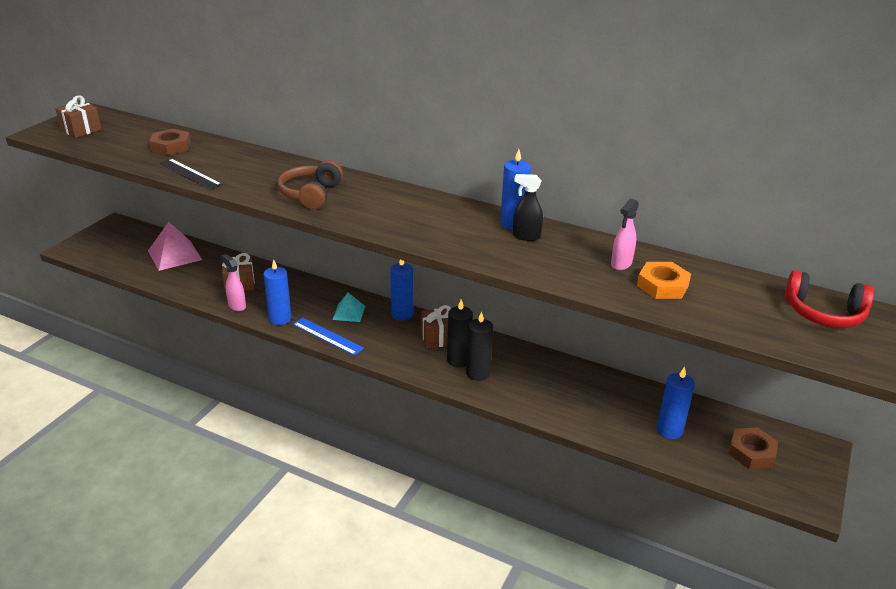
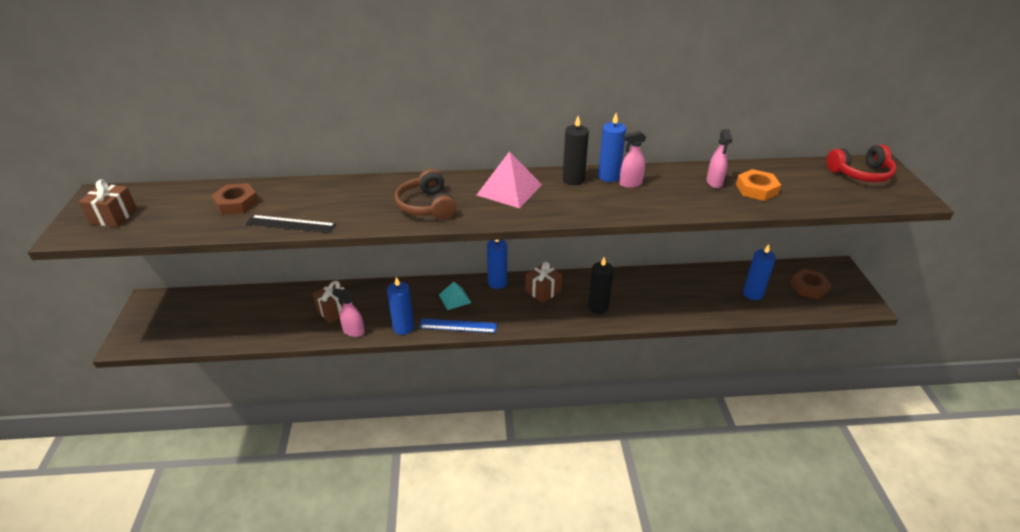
camera: 30 degrees left, 5 degrees up
pink pyramid [148,222,202,271] -> pink pyramid moved to [477,151,542,209]
black candle [447,299,473,367] -> black candle moved to [563,116,589,185]
black spray bottle [513,174,543,241] -> pink spray bottle [619,131,646,188]

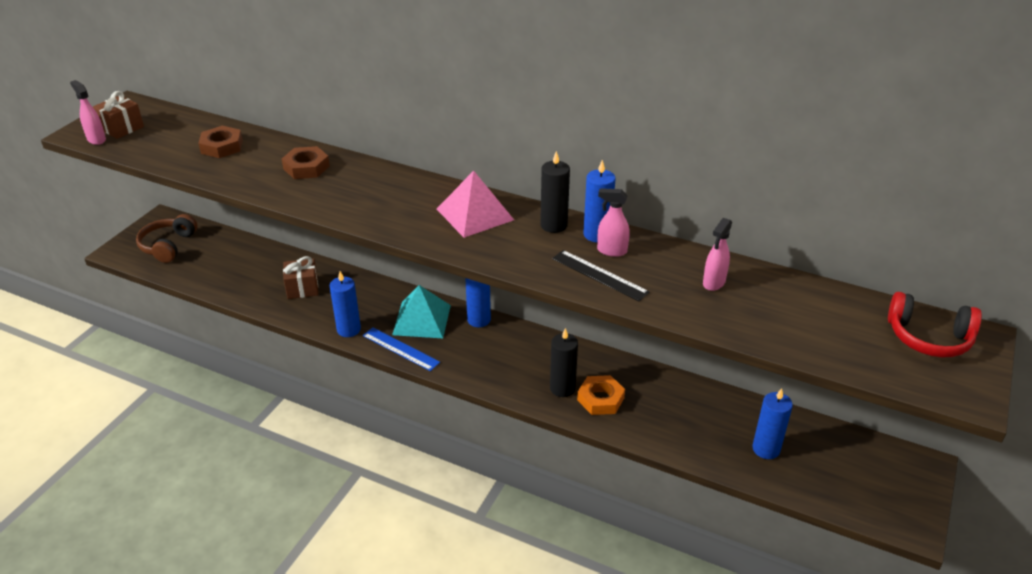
camera: 30 degrees right, 0 degrees up
black ruler [246,215,336,233] -> black ruler moved to [552,250,649,301]
pink spray bottle [332,289,365,337] -> pink spray bottle moved to [70,80,106,145]
brown headphones [395,169,456,220] -> brown headphones moved to [136,214,198,263]
turquoise pyramid [439,282,471,310] -> turquoise pyramid [392,285,451,338], size x1.69
brown gift [525,262,562,303] -> none
orange nut [736,169,781,201] -> orange nut moved to [577,375,625,415]
brown nut [790,269,831,299] -> brown nut moved to [282,146,330,179]

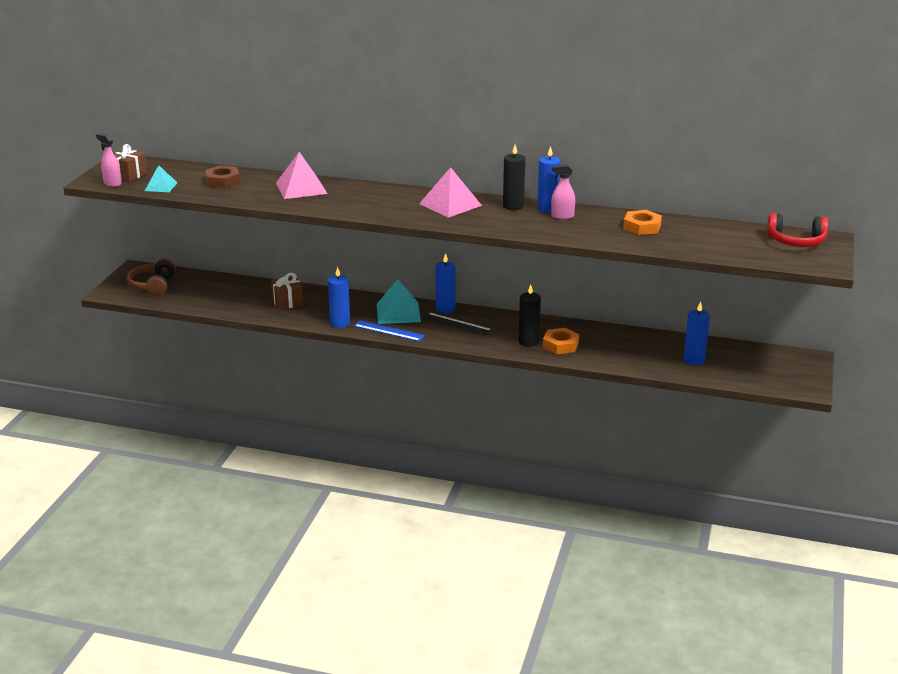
camera: 10 degrees left, 10 degrees down
brown nut [282,146,330,179] -> pink pyramid [276,152,328,199]
black ruler [552,250,649,301] -> black ruler moved to [423,312,492,335]
pink spray bottle [703,218,732,291] -> orange nut [623,210,662,235]
none -> turquoise pyramid [145,165,178,192]

